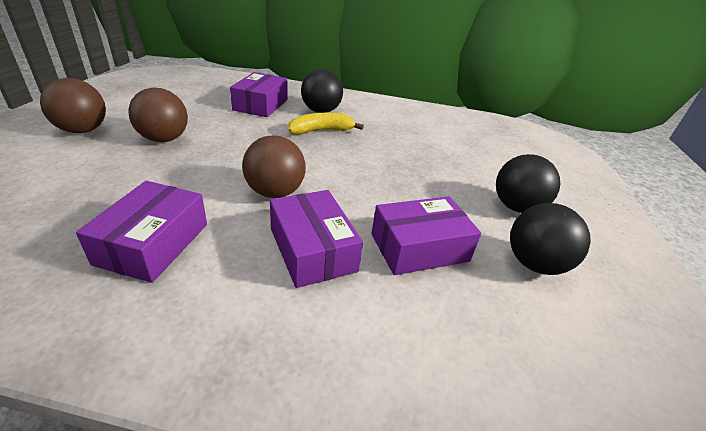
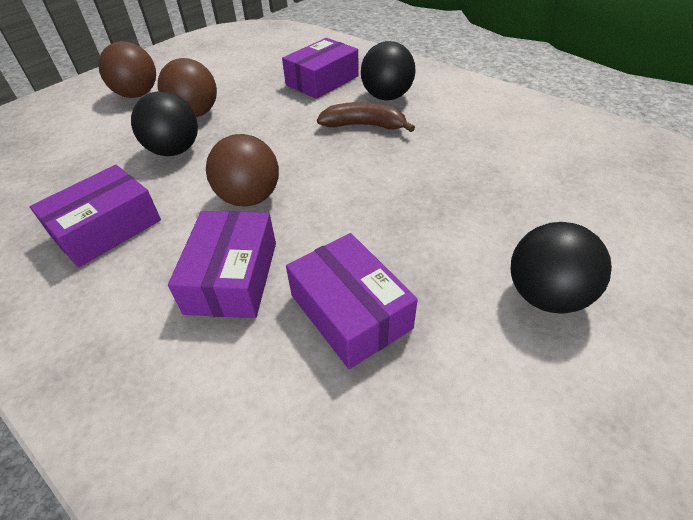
camera: 35 degrees right, 10 degrees up
yellow banana [288,113,364,134] -> brown banana [317,102,415,132]
purple box [371,197,481,275] -> purple box turned 45 degrees clockwise [286,233,418,369]
black ball [510,203,591,275] -> black ball moved to [131,91,198,156]

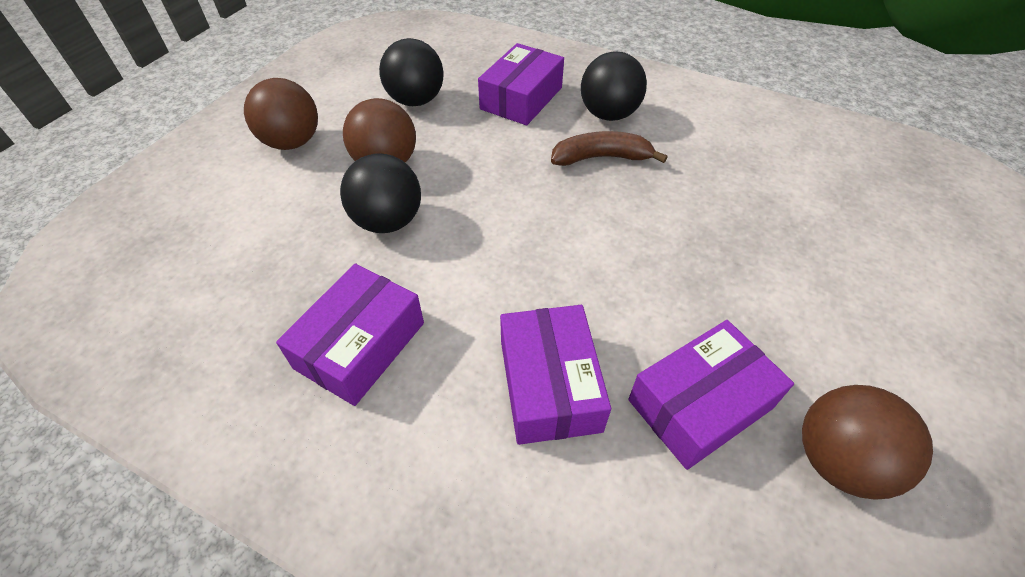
camera: 15 degrees left, 5 degrees up
brown ball [206,134,279,207] -> brown ball moved to [802,385,933,500]
purple box [286,233,418,369] -> purple box turned 75 degrees counterclockwise [628,320,794,470]
black ball [511,222,612,313] -> black ball moved to [379,38,443,106]

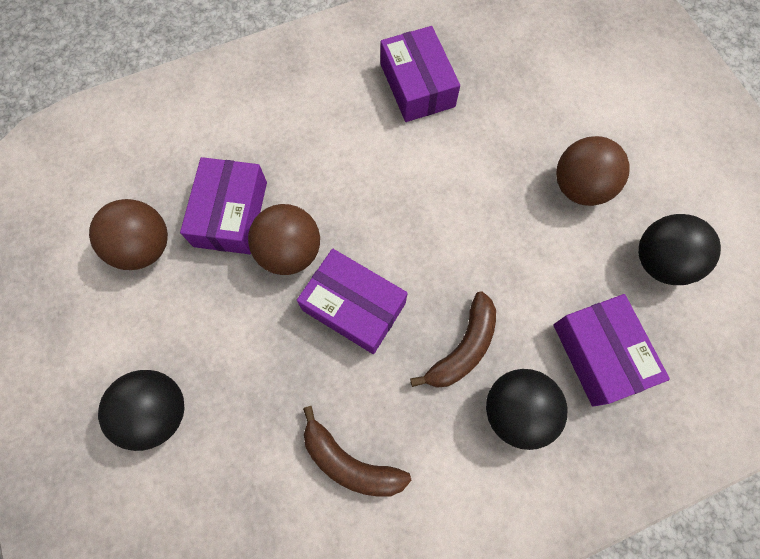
camera: 130 degrees right, 20 degrees up
brown ball [244,78,318,150] -> brown ball moved to [248,204,320,275]
black ball [340,153,421,233] -> black ball moved to [98,370,185,451]
purple box [500,305,611,445] -> purple box moved to [297,249,408,354]
none -> brown banana [303,406,411,497]

